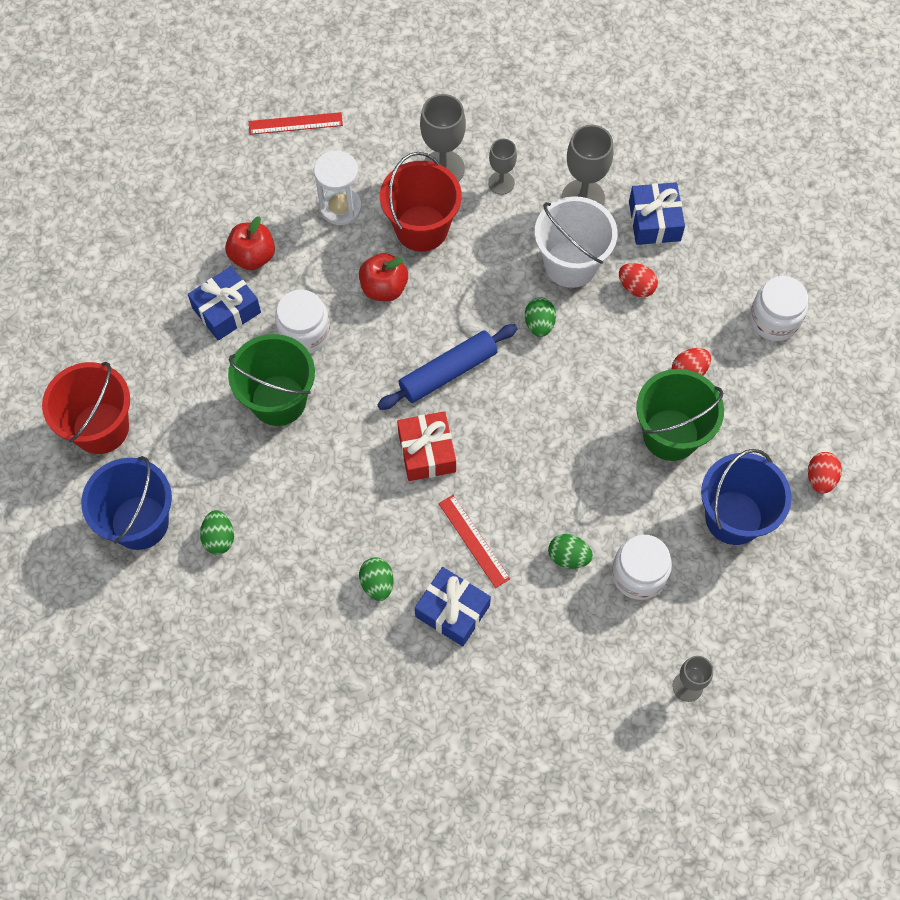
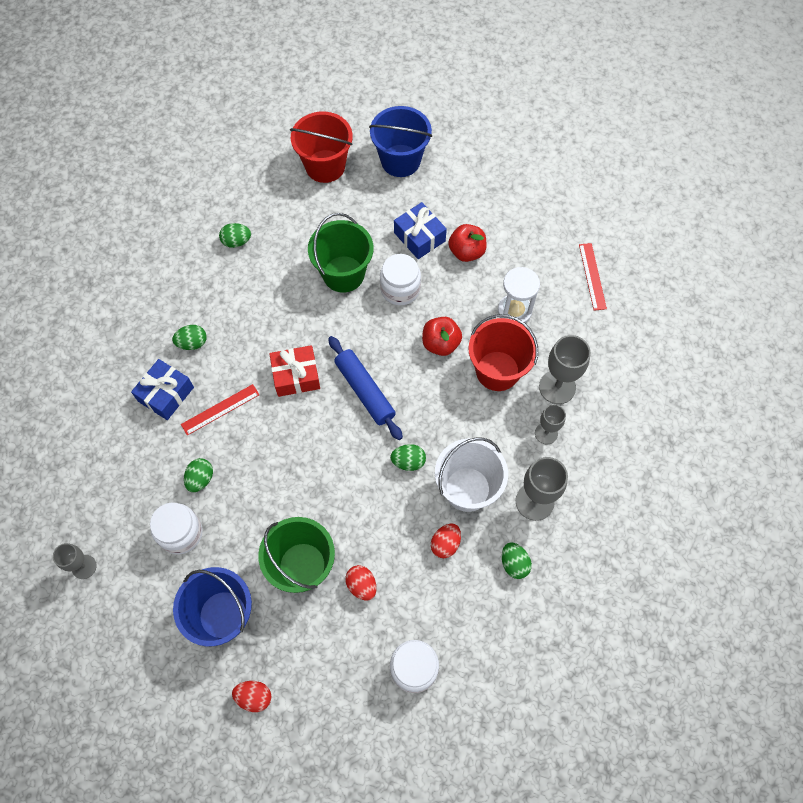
camera: 90 degrees right, 0 degrees up
blue bucket [81,456,172,550] -> blue bucket moved to [369,106,432,177]
blue gift [629,182,685,245] -> green egg [502,542,532,579]

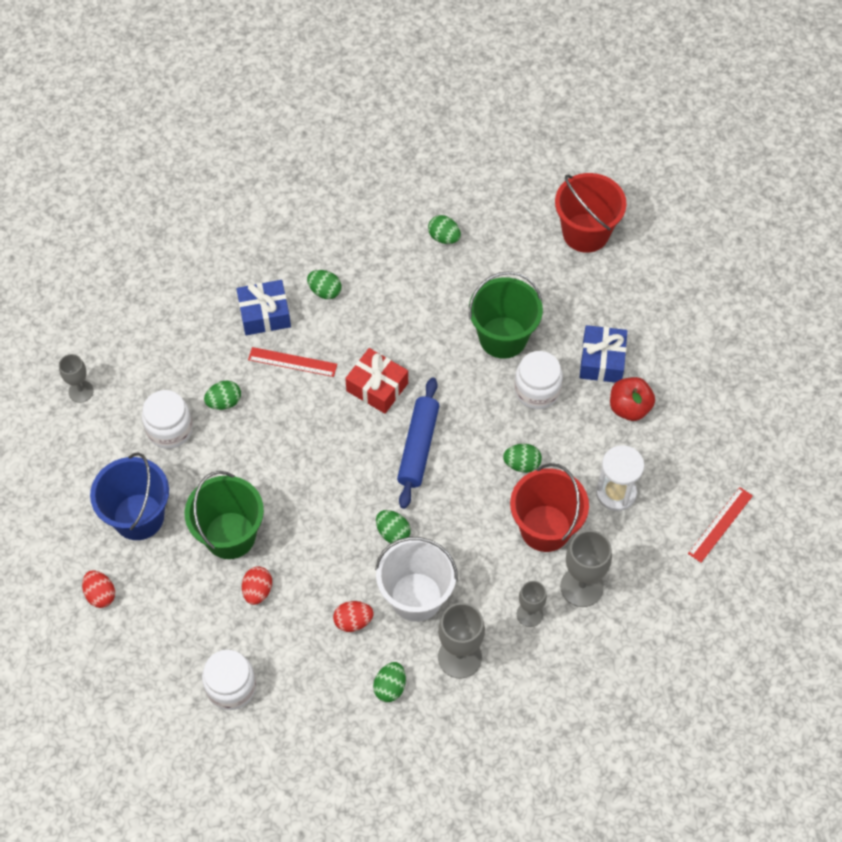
camera: 45 degrees right, 5 degrees down
blue bucket [369,106,432,177] -> none
red apple [422,317,462,356] -> green egg [503,444,542,473]

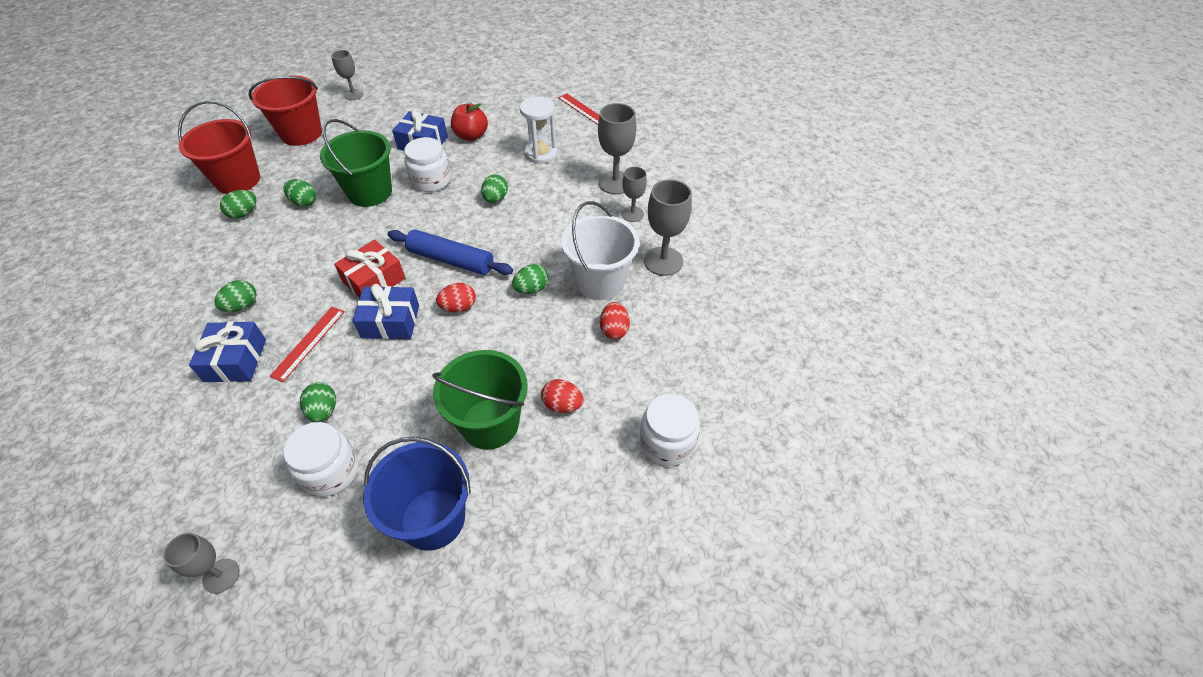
camera: 80 degrees left, 10 degrees down
red egg [82,570,115,608] -> red egg moved to [436,283,476,312]
green egg [373,662,406,702] -> green egg moved to [283,179,316,207]
red bucket [510,463,589,552] -> red bucket moved to [178,101,260,194]
none -> grey goblet [331,50,364,100]
none -> blue gift [353,284,419,339]

